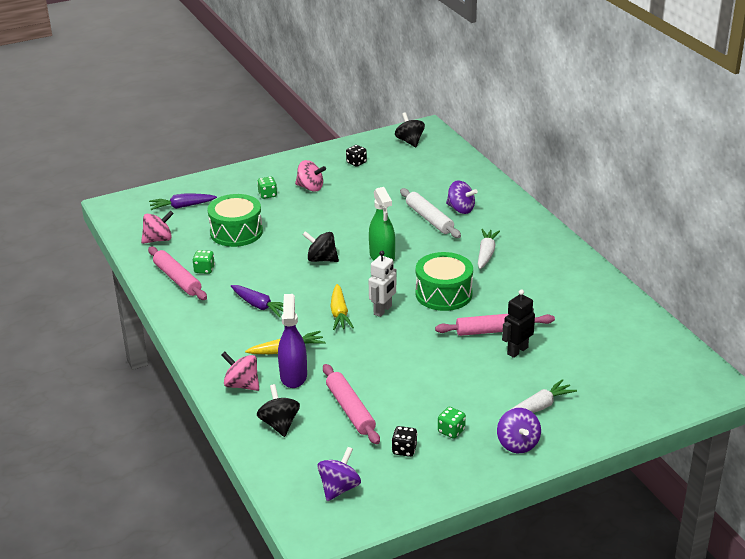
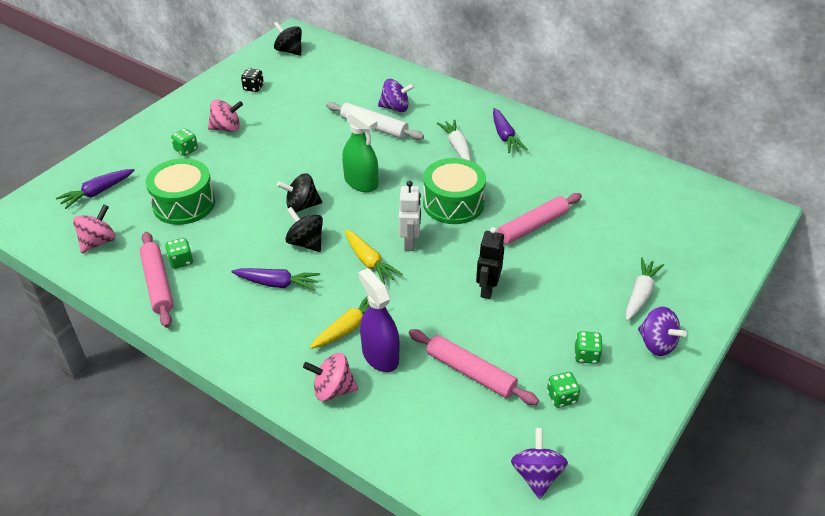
camera: 30 degrees left, 10 degrees up
pink rolling pin [148,246,207,300] -> pink rolling pin turned 45 degrees clockwise [140,232,174,328]
black spinning top [257,384,300,437] -> black spinning top moved to [285,207,323,252]
black dice [392,426,417,457] -> green dice [547,372,580,408]
black robot [502,290,535,358] -> black robot moved to [476,227,504,299]
none -> purple carrot [493,108,527,153]

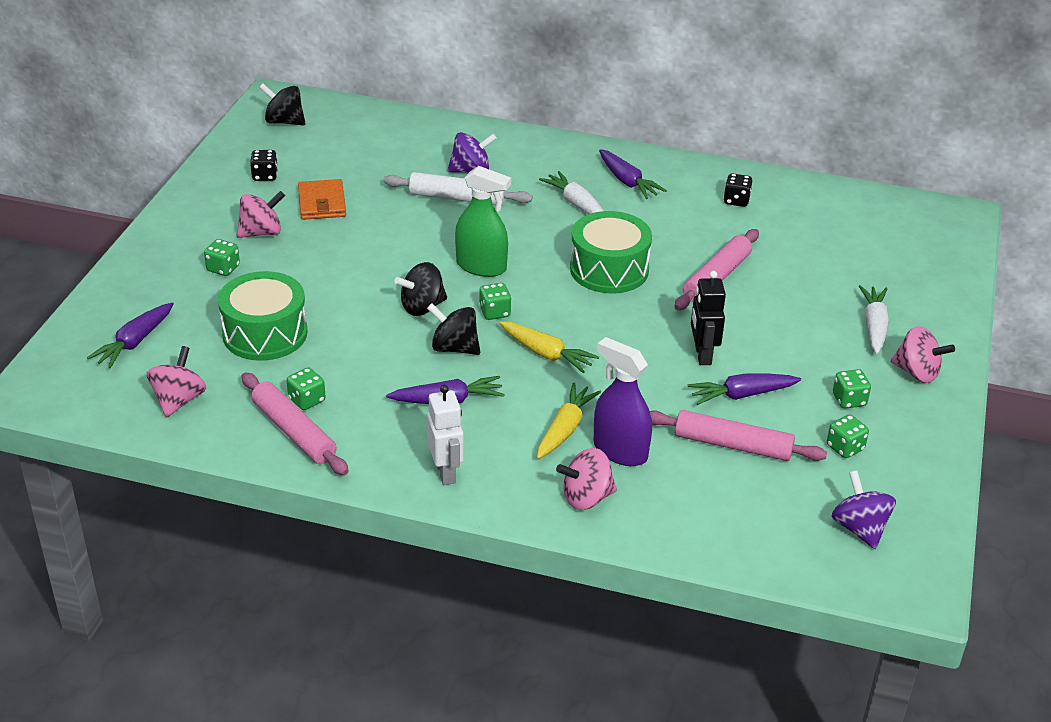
camera: 20 degrees left, 5 degrees down
white robot [399,181,421,251] -> white robot moved to [426,385,464,485]
purple spinning top [638,307,687,356] -> pink spinning top [891,326,955,383]
none -> orange wallet [298,179,346,220]
none -> green dice [479,283,512,320]
none -> purple carrot [688,374,801,405]
none -> black dice [723,173,752,207]

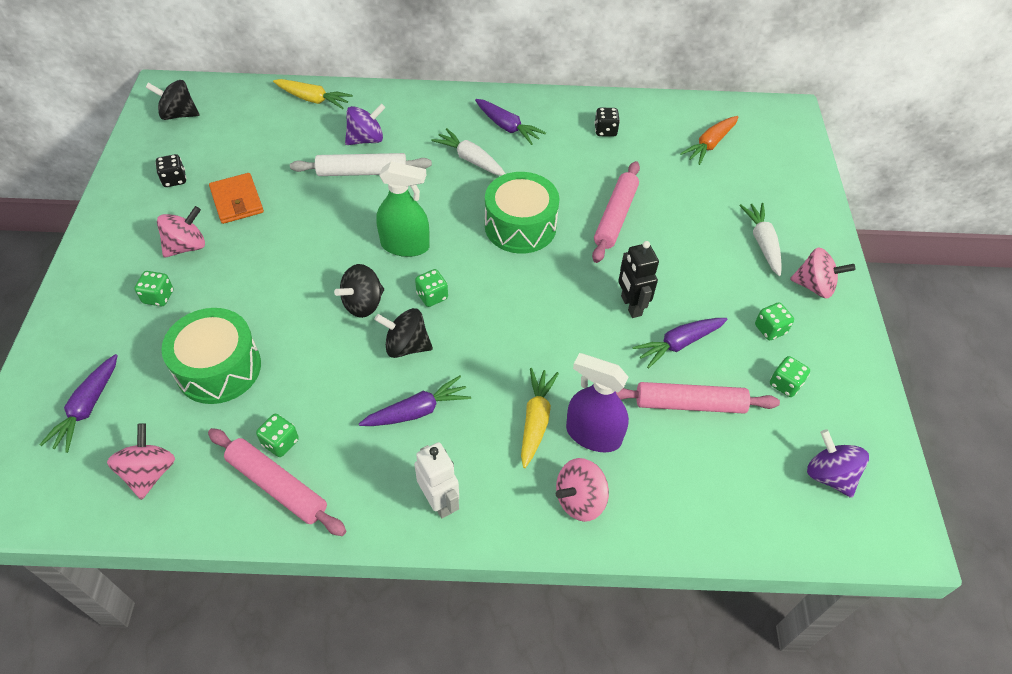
camera: 15 degrees left, 15 degrees up
yellow carrot [500,321,599,373] -> yellow carrot moved to [273,79,353,109]
none -> orange carrot [680,116,739,165]

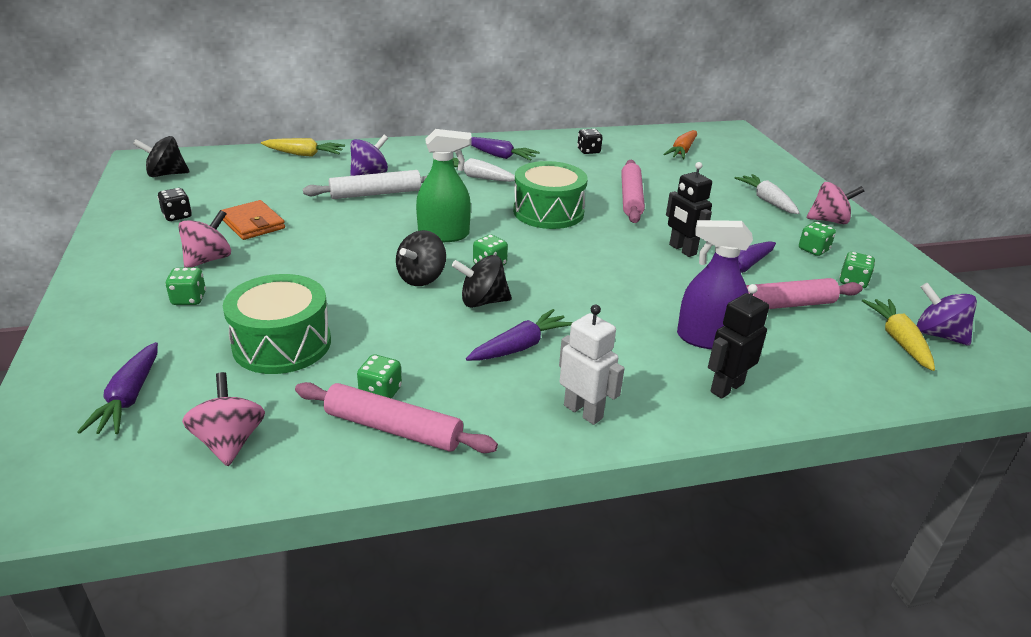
camera: 15 degrees left, 20 degrees down
yellow carrot [521,368,559,468] -> yellow carrot moved to [862,299,935,371]
pink spinning top [556,458,609,522] -> black robot [708,284,769,399]

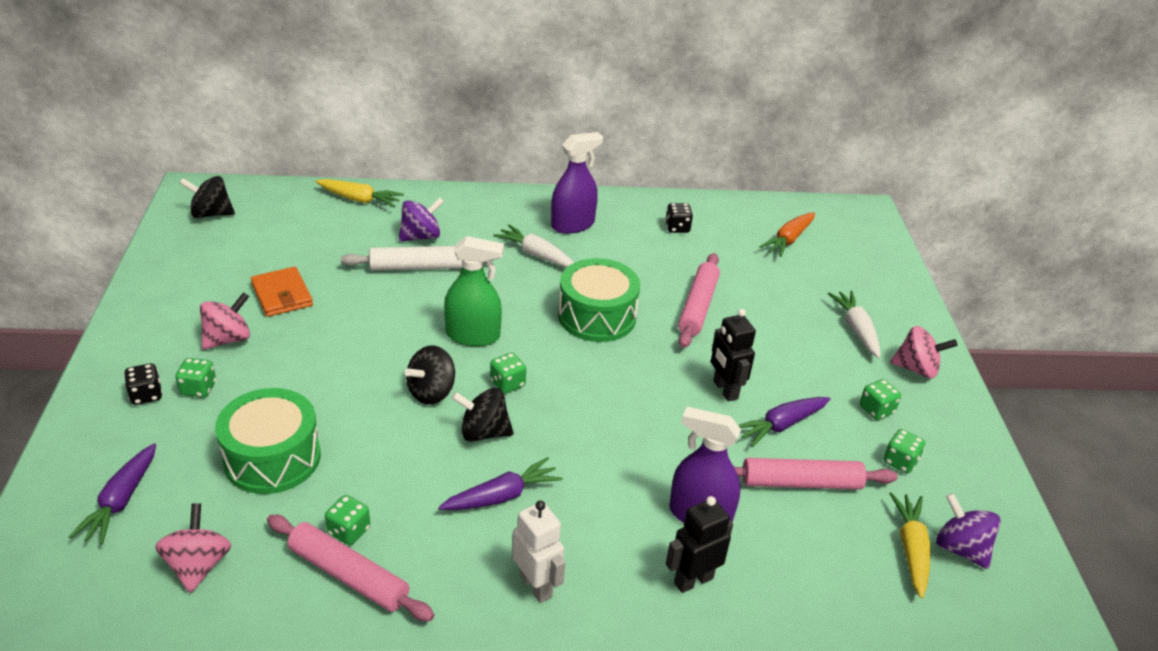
camera: 10 degrees right, 5 degrees up
black dice [158,188,192,221] -> black dice moved to [124,363,162,405]
purple carrot [471,137,540,161] -> purple spray bottle [551,132,603,234]

